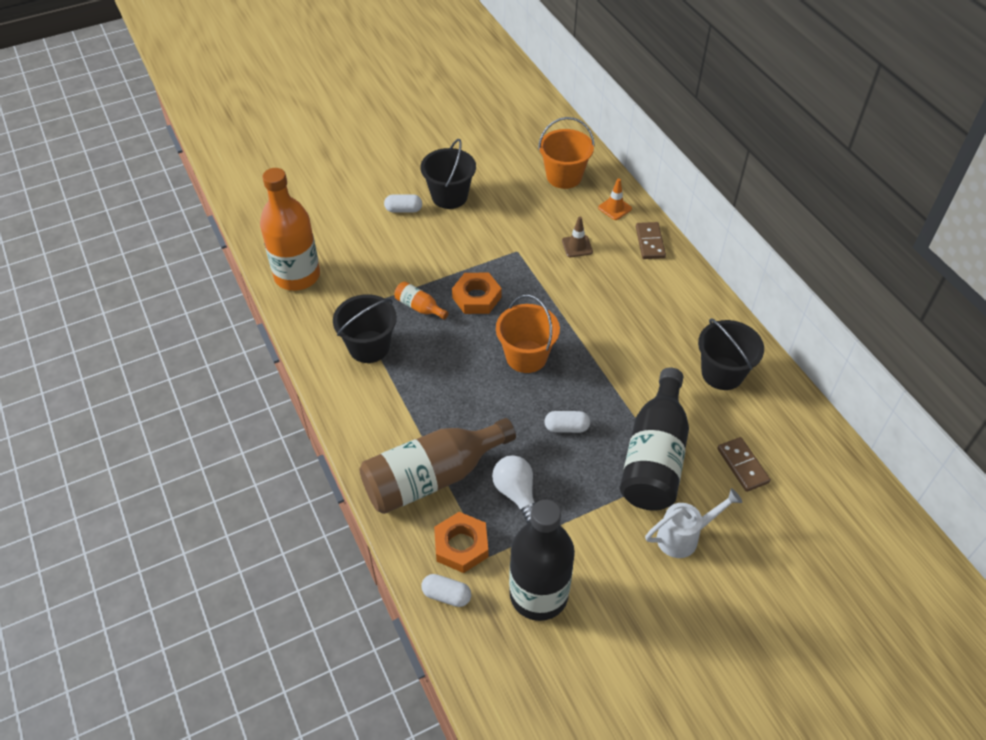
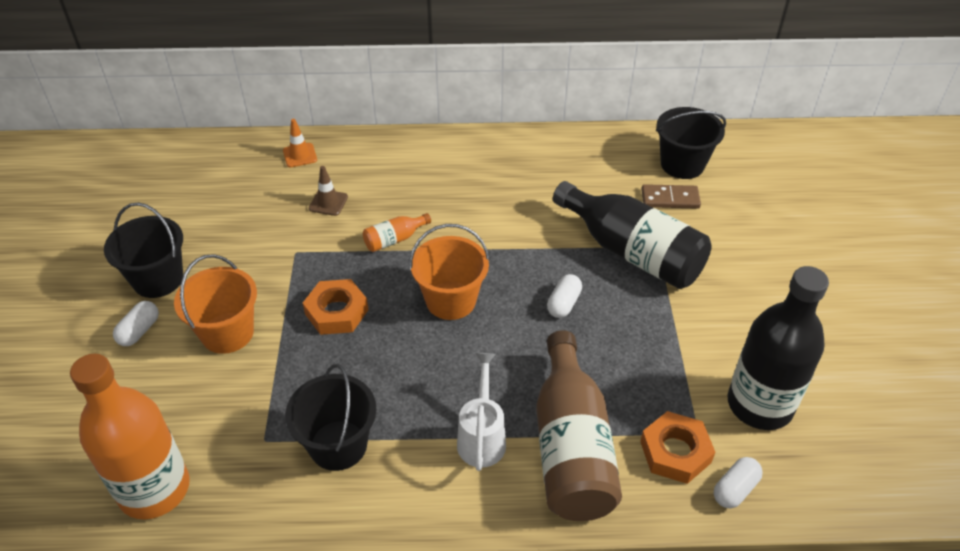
camera: 65 degrees left, 5 degrees down
orange bottle [394,281,449,320] -> orange bottle moved to [363,213,431,252]
white light bulb [492,455,535,524] -> none
orange bucket [538,117,595,189] -> orange bucket moved to [174,254,257,354]
brown domino [636,222,666,259] -> none
white watering can [645,488,742,558] -> white watering can moved to [457,353,506,471]
black bucket [698,318,764,390] -> black bucket moved to [656,107,726,179]

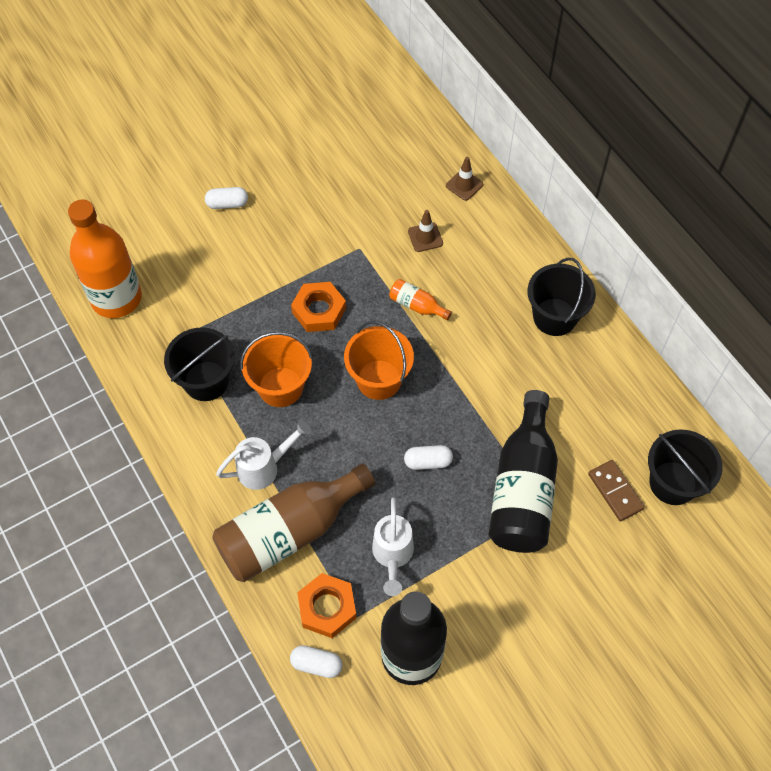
camera: 60 degrees right, 15 degrees up
black bucket [104,202,183,298] -> black bucket moved to [528,258,596,336]
orange bucket [174,254,257,354] -> orange bucket moved to [240,332,313,407]
orange traffic cone [283,119,317,167] -> brown traffic cone [446,157,483,201]
none -> white watering can [372,497,414,596]

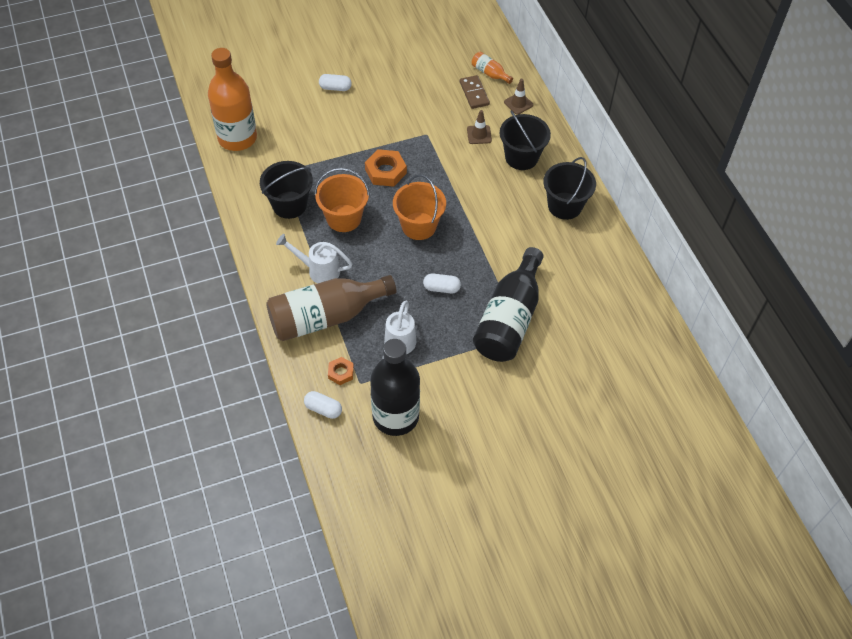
camera: 10 degrees right, 5 degrees down
white watering can [216,420,311,490] -> white watering can turned 150 degrees counterclockwise [276,234,352,284]
orange nut [297,573,356,638] -> orange nut [328,357,354,385], size x0.59
orange bottle [389,279,452,320] -> orange bottle moved to [472,52,513,84]
brown domino [588,460,645,522] -> brown domino moved to [460,75,490,109]
black bucket [648,429,723,505] -> black bucket moved to [500,110,551,170]

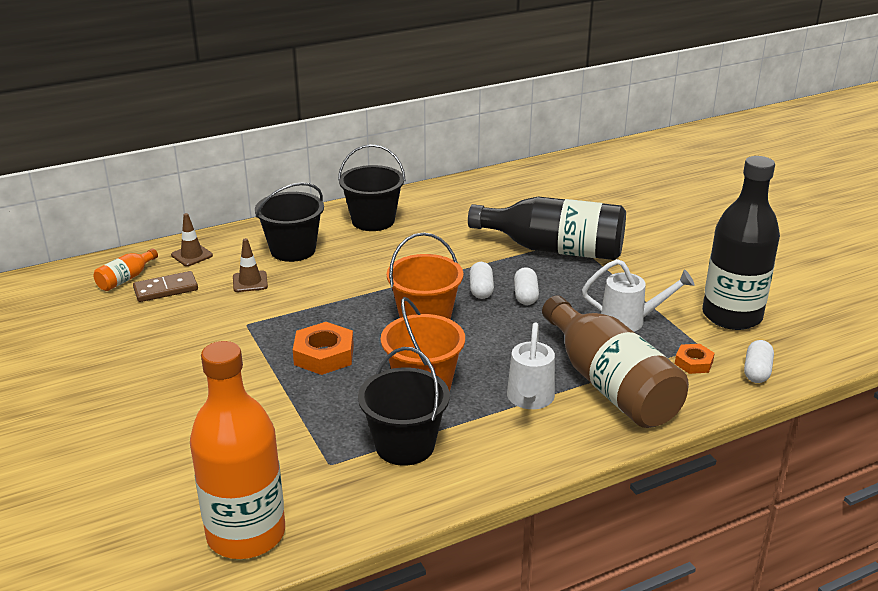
camera: 95 degrees left, 25 degrees down
white capsule [319,74,352,91] -> white capsule moved to [470,262,494,299]

